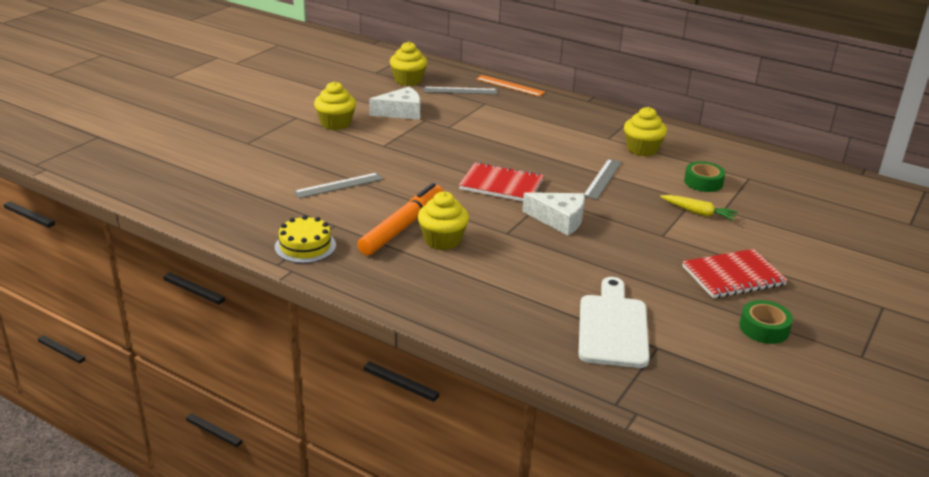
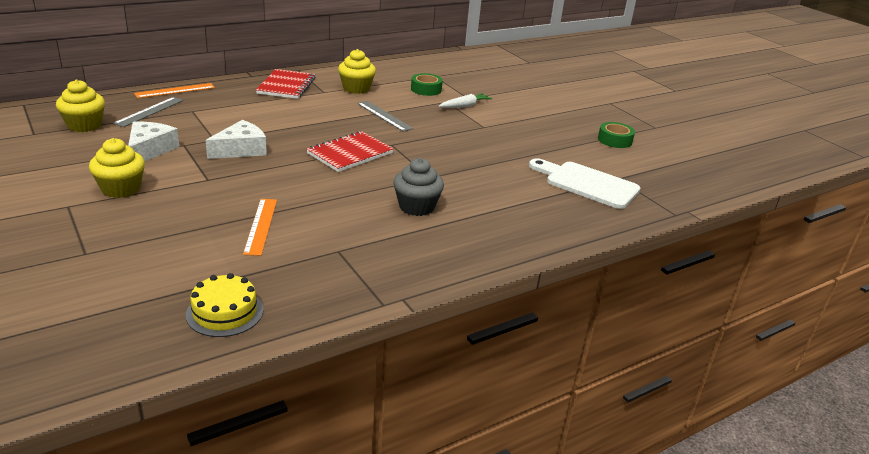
camera: 65 degrees left, 0 degrees up
yellow cake [275,215,336,263] -> yellow cake moved to [186,273,263,337]
grey ruler [294,173,383,198] -> orange ruler [243,199,277,256]
orange marker [357,183,444,256] -> none
yellow cupcake [418,192,469,250] -> grey cupcake [393,158,444,216]
white cheese [522,192,585,236] -> white cheese moved to [206,120,267,159]
yellow carrot [660,195,738,221] -> white carrot [439,93,492,108]
red notebook [682,249,788,298] -> red notebook moved to [256,69,316,99]

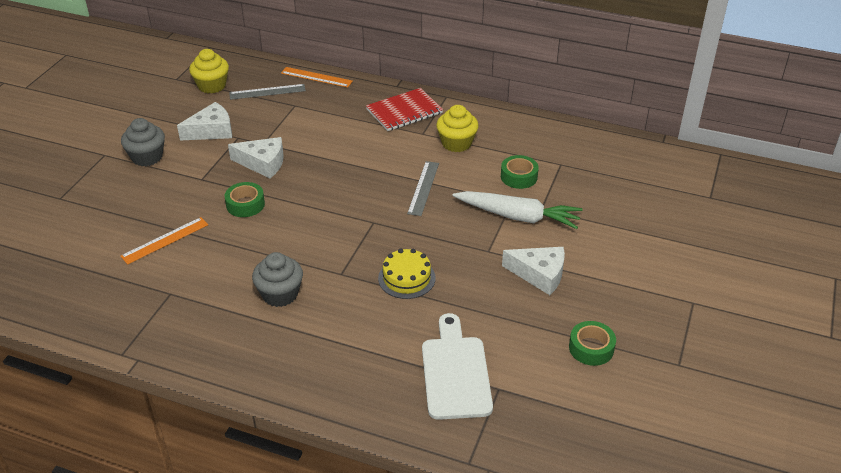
camera: 55 degrees right, 10 degrees up
yellow cupcake [89,138,145,198] -> grey cupcake [121,118,165,166]
yellow cake [186,273,263,337] -> yellow cake moved to [378,249,436,299]
red notebook [307,131,394,172] -> none
white carrot [439,93,492,108] -> white carrot [453,191,582,229], size x1.75
none -> green tape [225,182,265,217]
none -> white cheese [502,247,565,295]

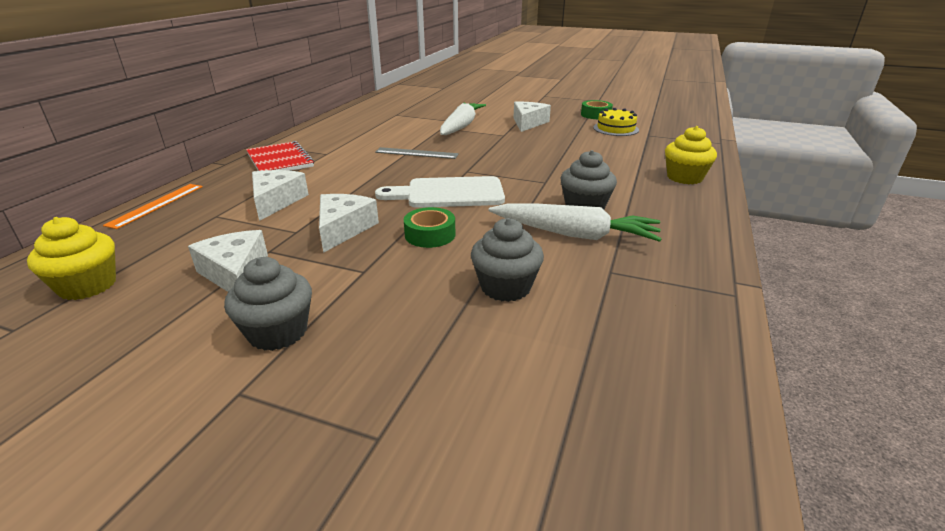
camera: 90 degrees left, 10 degrees down
orange ruler [120,217,208,264] -> grey cupcake [471,218,544,302]
grey ruler [229,84,306,100] -> none
yellow cake [378,249,436,299] -> yellow cake moved to [593,108,639,136]
white cutting board [422,313,493,420] -> white cutting board moved to [375,176,505,208]
yellow cupcake [436,105,479,152] -> yellow cupcake moved to [665,126,717,184]
green tape [501,155,539,189] -> none
none -> white cheese [252,170,309,221]
none -> white carrot [489,204,662,242]

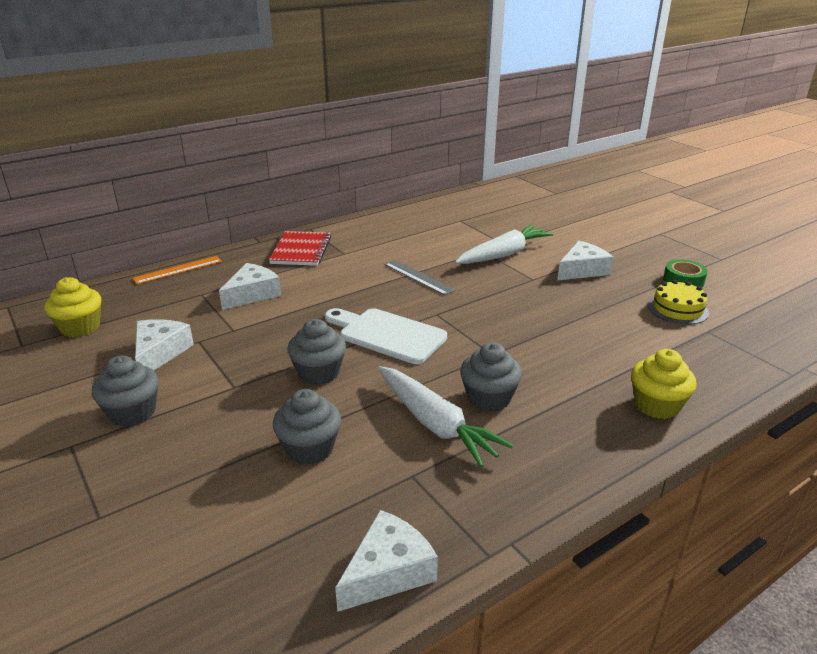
camera: 35 degrees right, 0 degrees up
white cheese [319,194,379,253] -> white cheese moved to [335,510,438,612]
green tape [404,207,455,248] -> grey cupcake [288,319,346,385]

